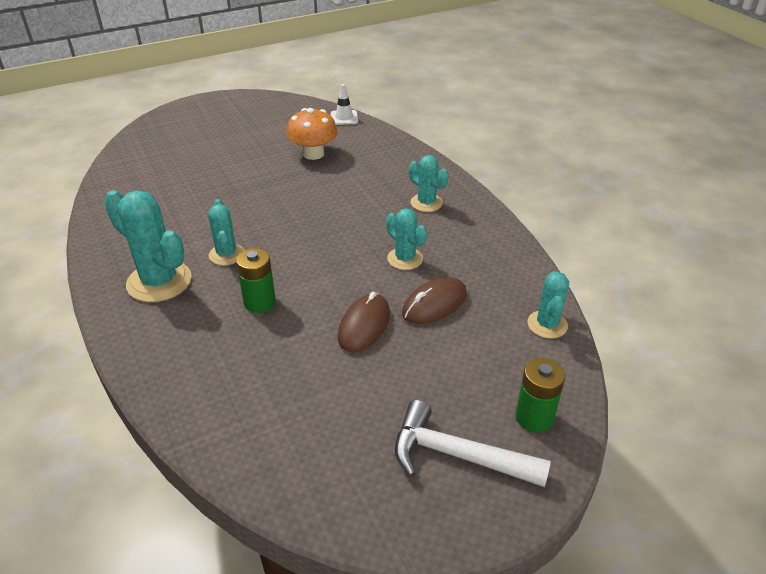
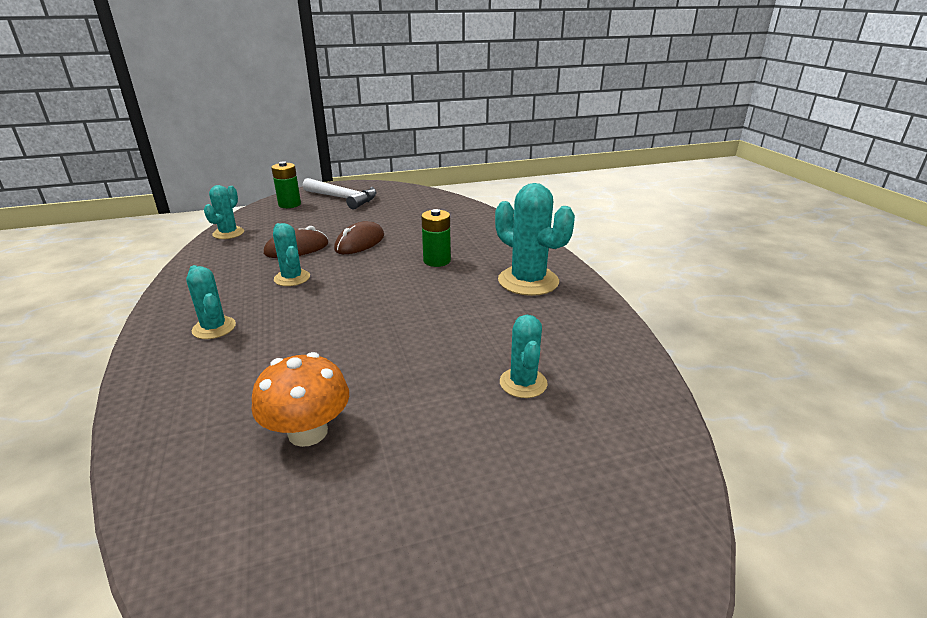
camera: 170 degrees left, 10 degrees down
turquoise cactus [208,199,244,266] -> turquoise cactus moved to [500,315,548,398]
white traffic cone [331,84,358,125] -> none

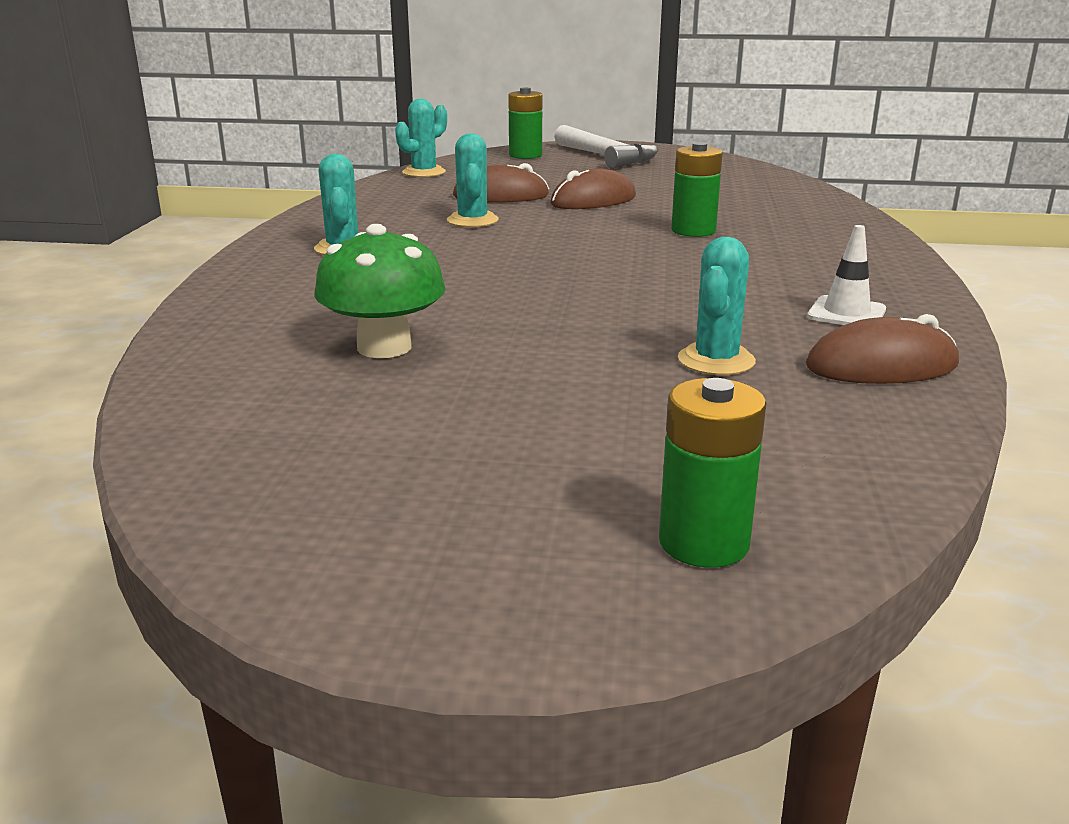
camera: 25 degrees right, 5 degrees down
orange mushroom [252,352,349,447] -> green mushroom [315,224,446,358]
turquoise cactus [495,183,575,296] -> none
none -> green battery [659,378,766,568]
none -> brown mouse [806,314,959,384]
none -> white traffic cone [807,225,886,325]

